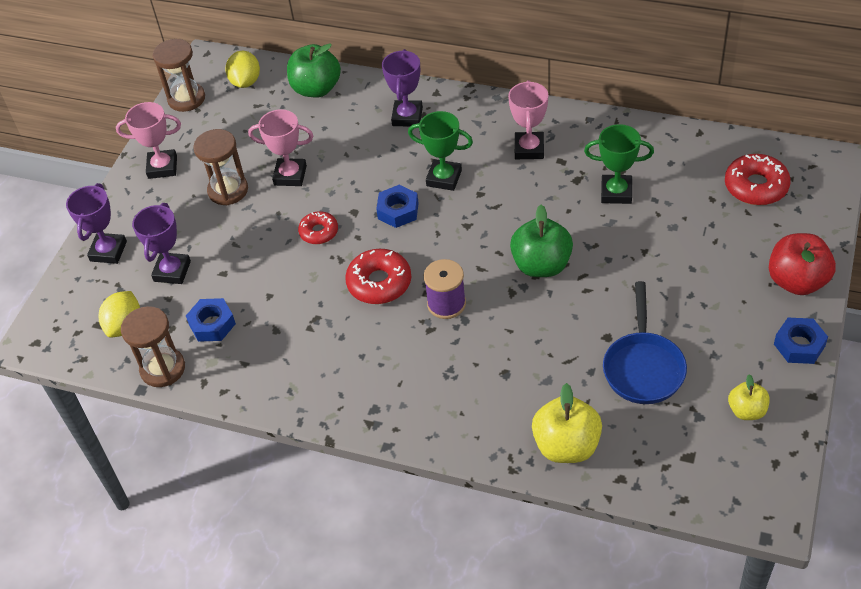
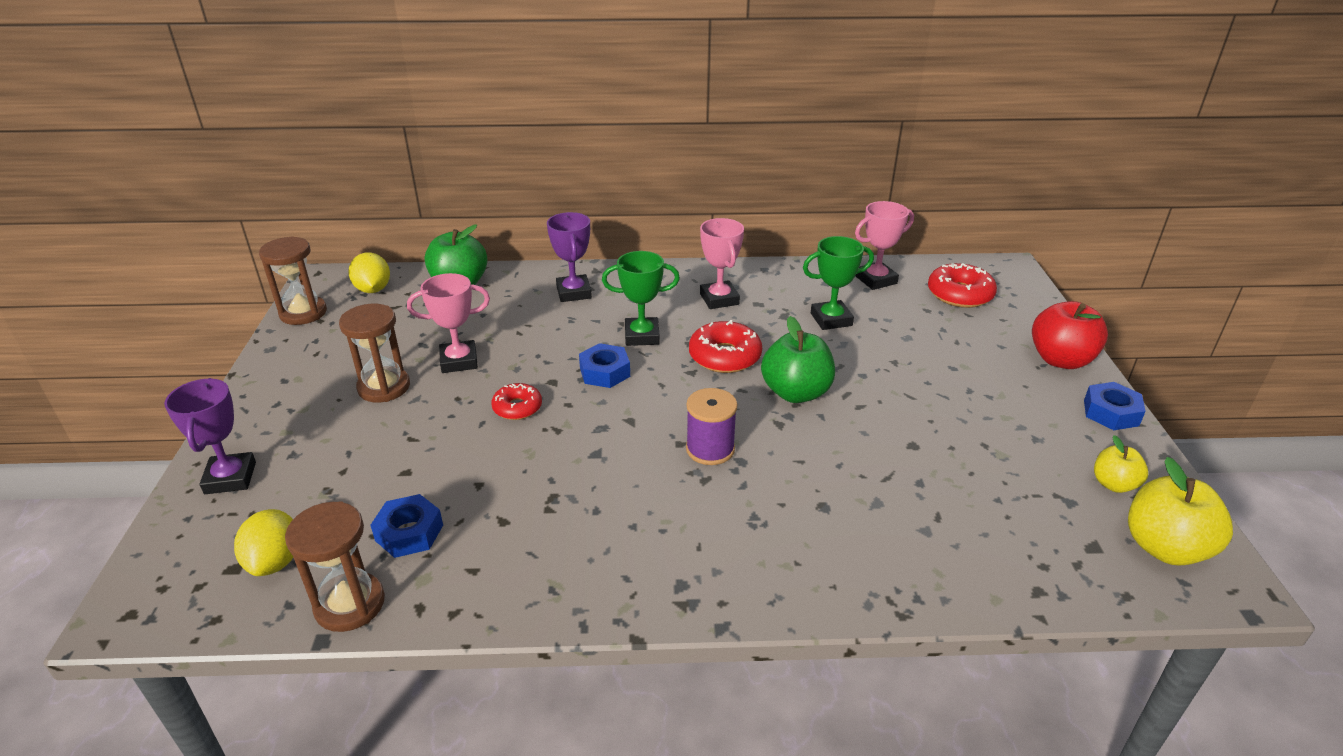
camera: 25 degrees left, 15 degrees down
pink trophy [116,102,181,179] -> pink trophy moved to [855,201,914,290]
purple trophy [132,203,191,284] -> none
red donut [345,249,411,304] -> red donut moved to [689,320,762,373]
yellow apple [532,383,602,463] -> yellow apple moved to [1128,457,1233,566]
blue pan [603,281,687,404] -> none

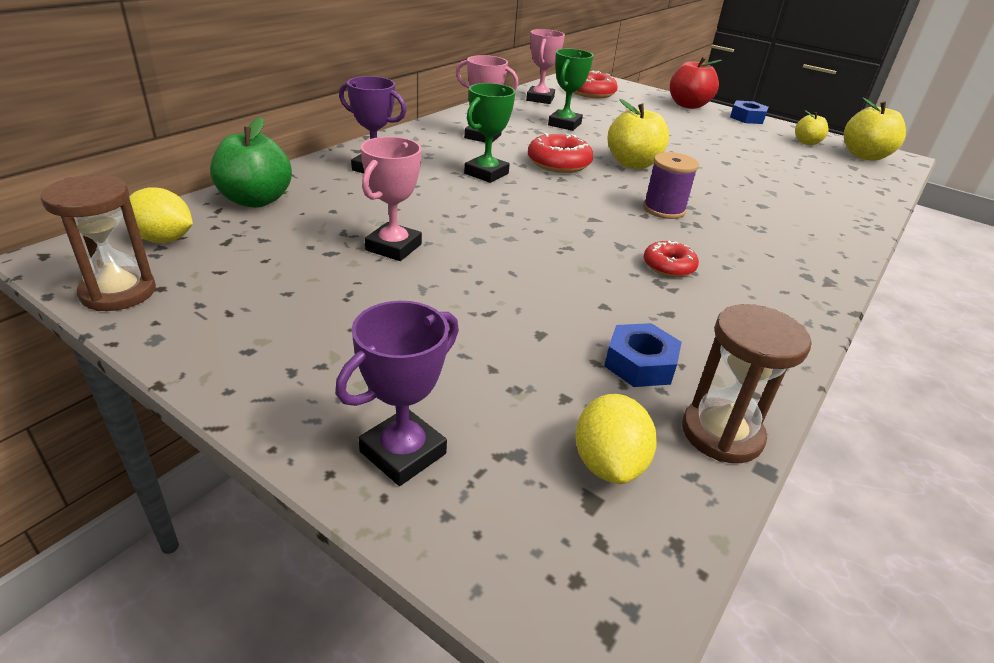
camera: 55 degrees left, 0 degrees up
purple trophy [164,378,256,494] -> purple trophy turned 75 degrees counterclockwise [335,301,459,486]
yellow lemon [234,509,293,576] -> yellow lemon turned 60 degrees clockwise [575,394,657,484]
brown hourglass [339,304,410,402] -> none
red donut [491,383,542,420] -> red donut moved to [643,241,699,277]
blue nut [579,343,630,388] -> none
green apple [761,316,835,403] -> yellow apple [607,99,669,169]

